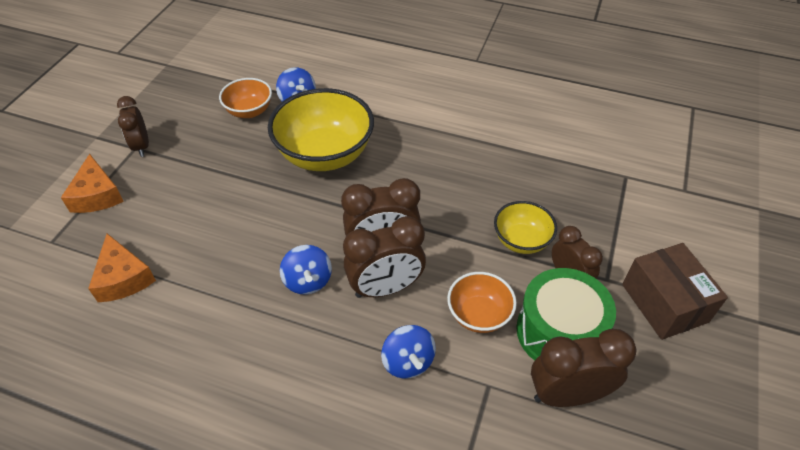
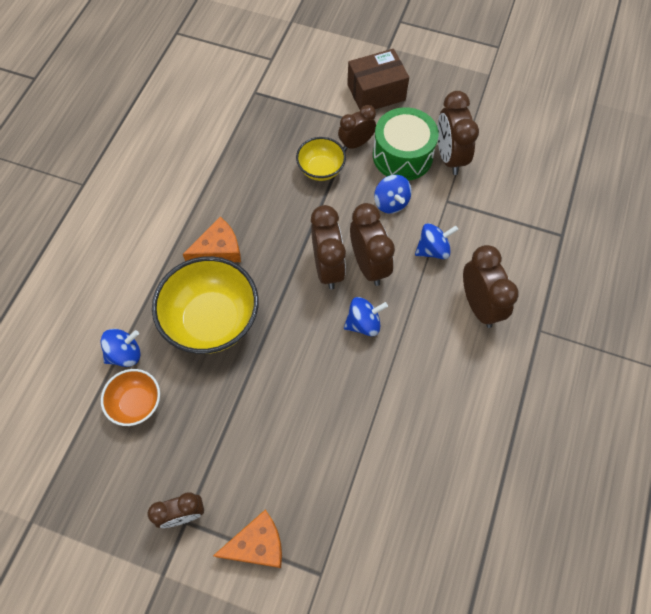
camera: 90 degrees left, 15 degrees up
orange cheese [88,234,156,302] -> orange cheese moved to [183,217,241,262]
orange bowl [447,272,517,333] -> blue spinning top [374,175,412,214]
none -> brown clock [463,245,519,328]

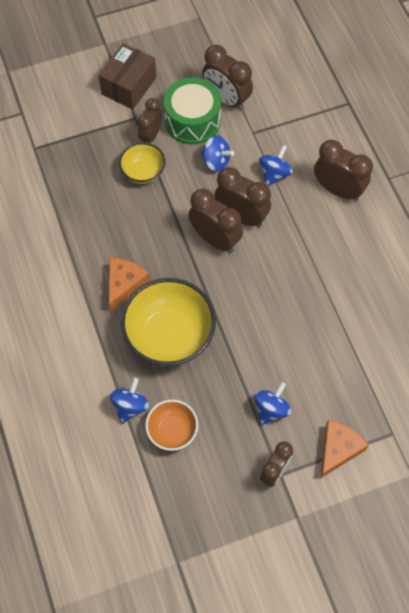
camera: 40 degrees left, 0 degrees up
blue spinning top [344,297,388,336] -> blue spinning top moved to [254,382,291,425]

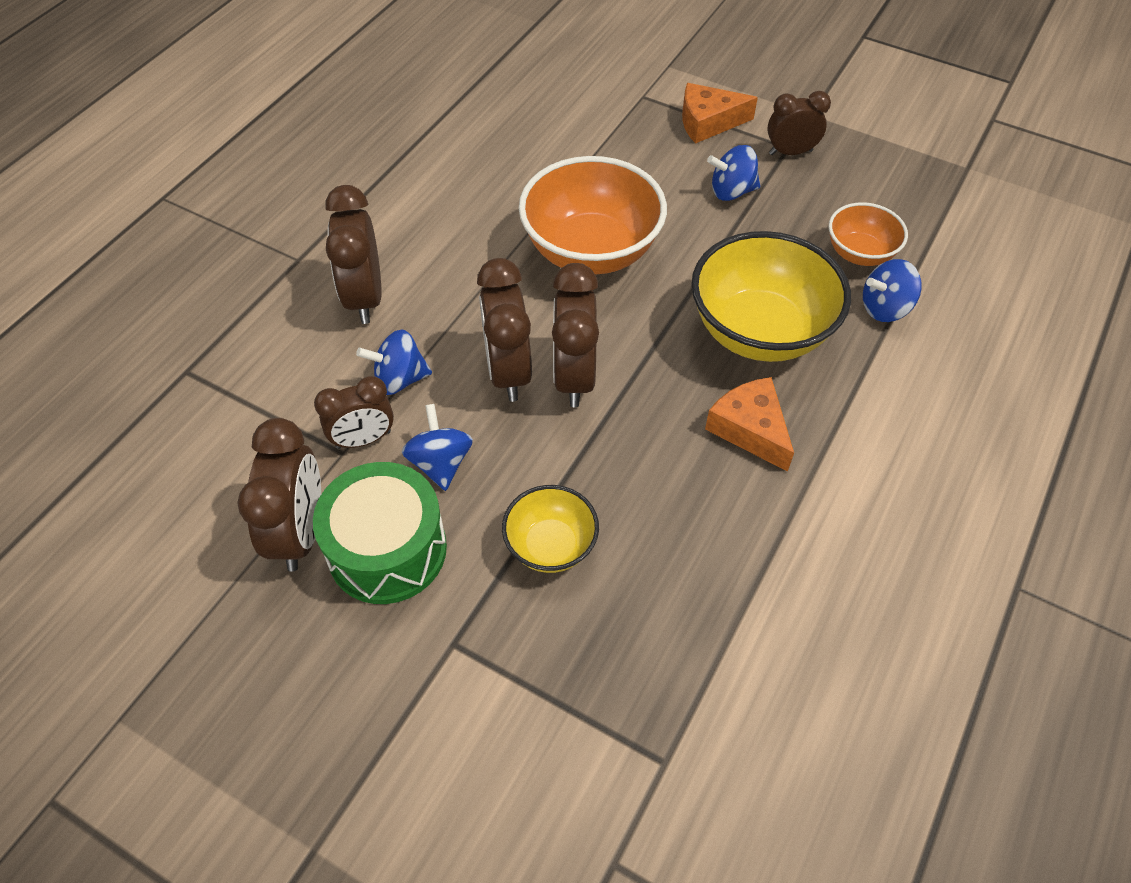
camera: 130 degrees left, 10 degrees down
brown box [99,43,156,109] -> none
orange cheese [109,258,150,311] -> orange cheese turned 75 degrees clockwise [705,377,794,472]
brown clock [138,98,162,143] -> brown clock moved to [314,376,394,449]
none -> orange bowl [518,156,667,275]

